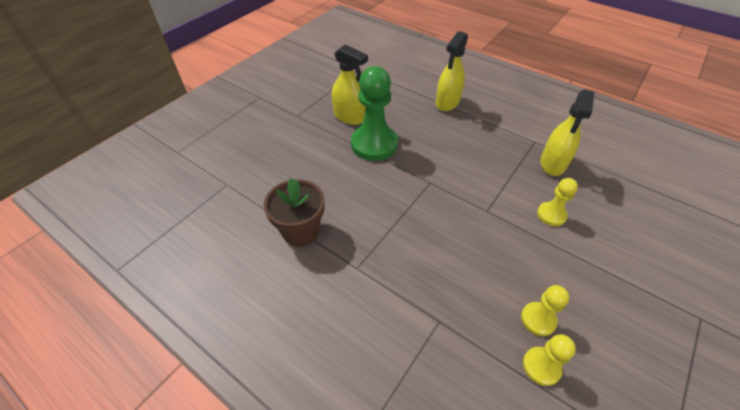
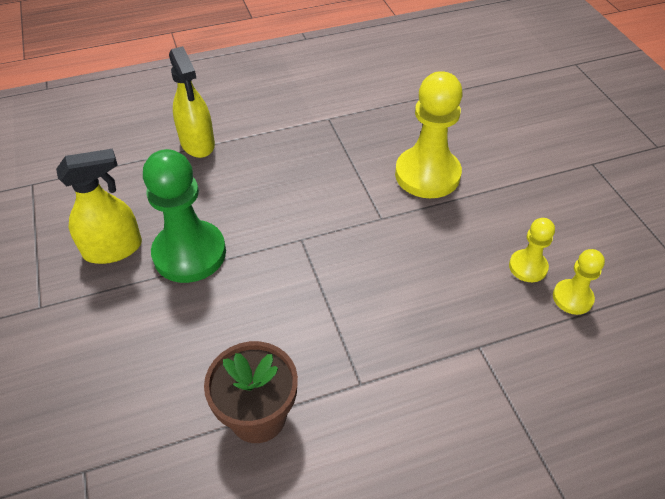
camera: 55 degrees left, 0 degrees up
yellow pawn [537,178,578,226] -> yellow pawn [395,71,463,198], size x1.95
yellow spray bottle [540,90,594,176] -> none

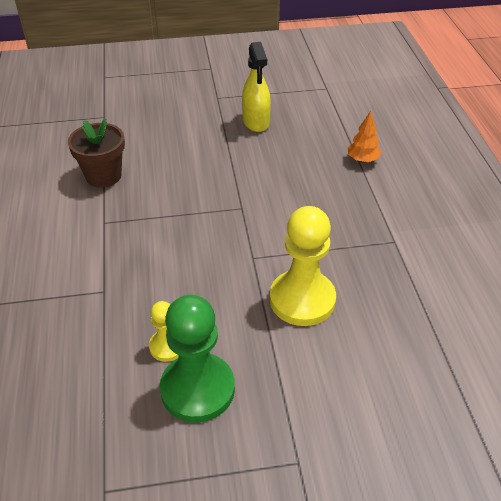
camera: 100 degrees right, 5 degrees down
green pawn [143,149,226,283] -> green pawn moved to [160,295,235,423]
yellow spray bottle [169,46,215,158] -> orange tree [348,111,382,163]
yellow pawn [553,249,605,315] -> none

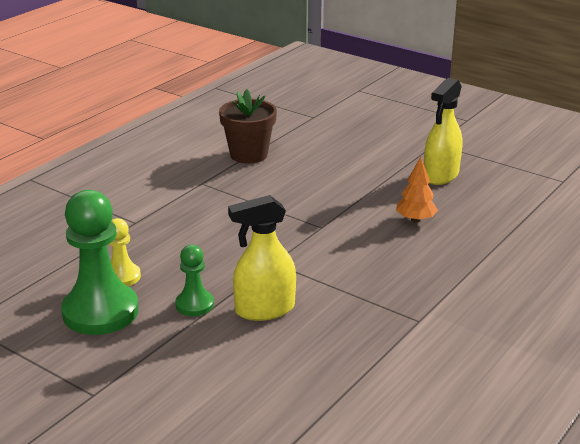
camera: 45 degrees right, 15 degrees down
yellow pawn [270,206,336,326] -> yellow spray bottle [228,195,296,321]
orange tree [348,111,382,163] -> orange tree moved to [396,157,438,223]
none -> green pawn [175,245,214,316]

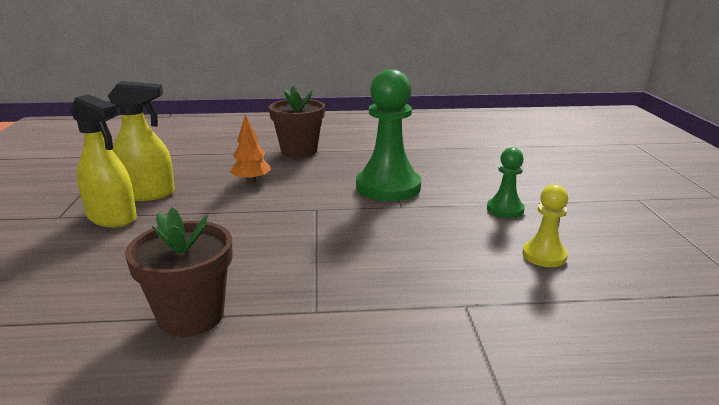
camera: 130 degrees left, 5 degrees down
green pawn [61,190,139,335] -> green pawn moved to [356,69,421,201]
yellow spray bottle [228,195,296,321] -> yellow spray bottle moved to [70,94,137,227]
none -> brown flower pot [269,87,325,158]

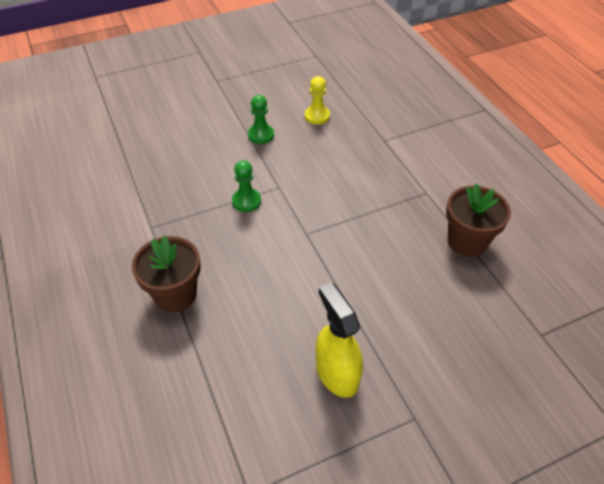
camera: 110 degrees left, 25 degrees up
yellow spray bottle [70,94,137,227] -> none
orange tree [230,114,271,183] -> none
green pawn [356,69,421,201] -> green pawn [232,160,261,212], size x0.51

